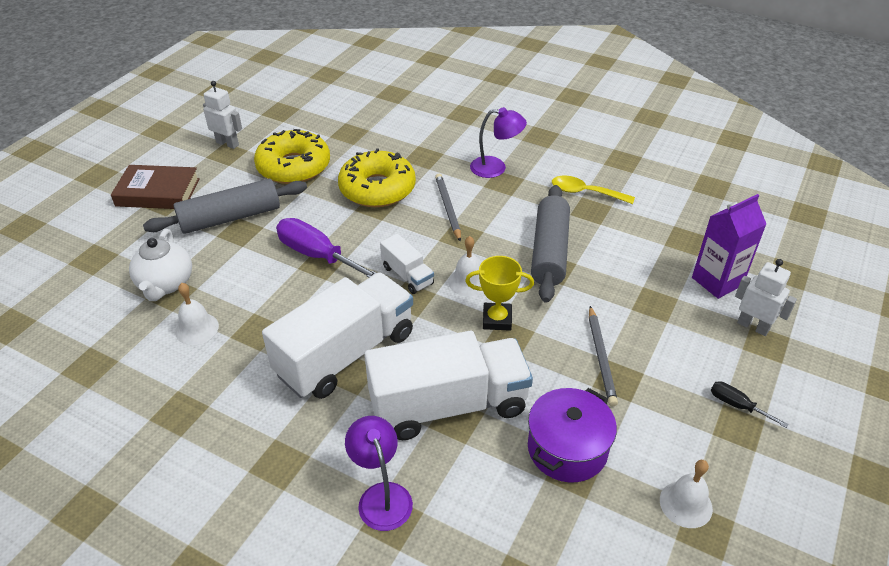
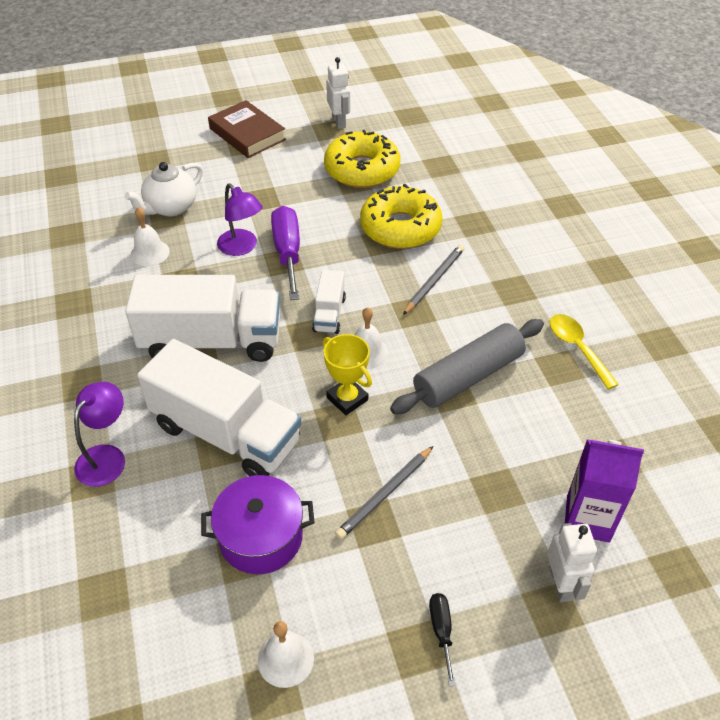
camera: 45 degrees right, 5 degrees up
grey rolling pin [143,179,307,234] -> none
purple lamp [470,107,527,178] -> purple lamp moved to [217,183,263,256]

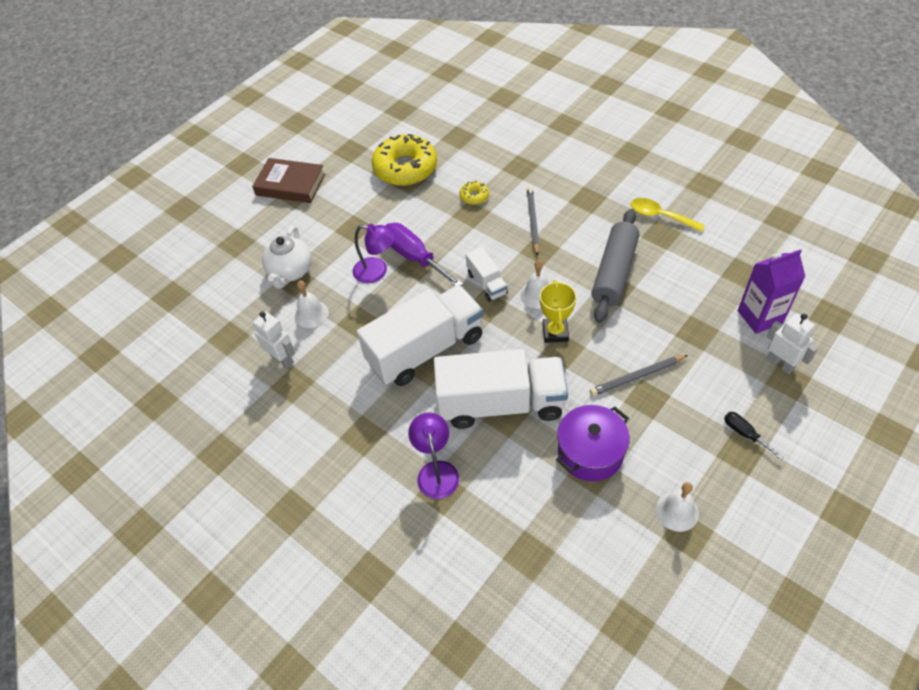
camera: 30 degrees left, 5 degrees up
yellow trophy [323,334,372,415] -> yellow trophy turned 75 degrees clockwise [540,280,576,343]
white robot [326,57,350,129] -> white robot moved to [253,311,295,368]
grey pencil [335,446,434,540] -> grey pencil turned 60 degrees clockwise [590,355,688,396]
yellow donut [360,184,443,249] -> yellow donut [459,181,489,205], size x0.44

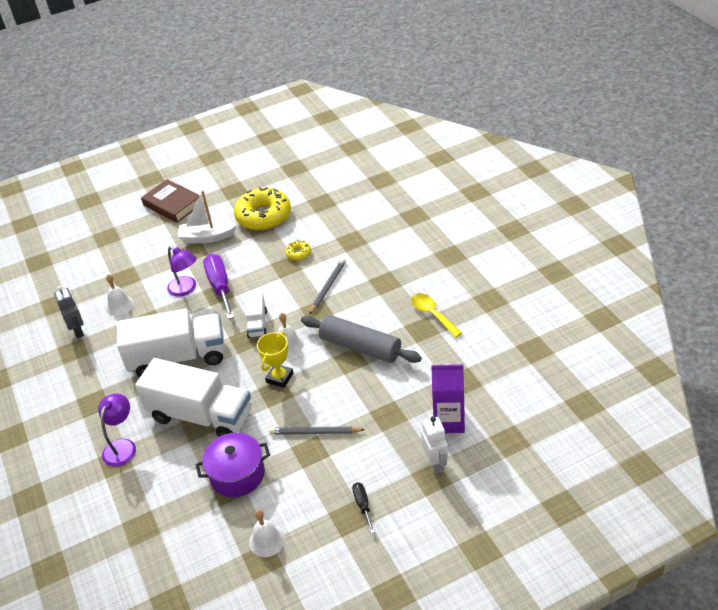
camera: 25 degrees right, 10 degrees down
white robot [253,311,295,368] -> grey robot [54,286,84,339]
white teapot [262,226,312,289] -> none
grey rolling pin [591,209,640,323] -> grey rolling pin turned 75 degrees clockwise [301,315,422,363]
none -> white boat [178,190,237,243]

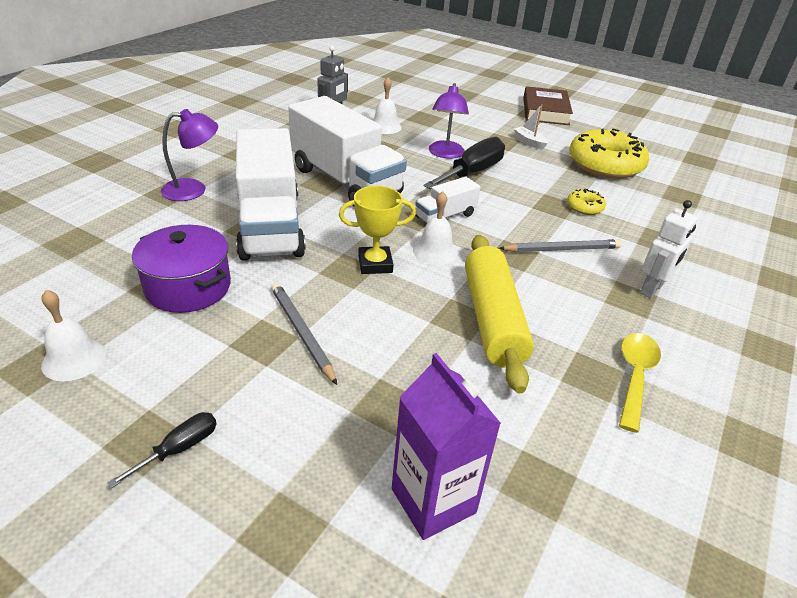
camera: 50 degrees right, 5 degrees down
white boat [178,190,237,243] -> white boat [514,104,548,150], size x0.56
purple screwdriver [203,254,234,319] -> black screwdriver [423,137,505,189]
grey rolling pin [301,315,422,363] -> yellow rolling pin [465,235,534,393]
white robot [421,416,448,474] -> white robot moved to [640,200,698,298]

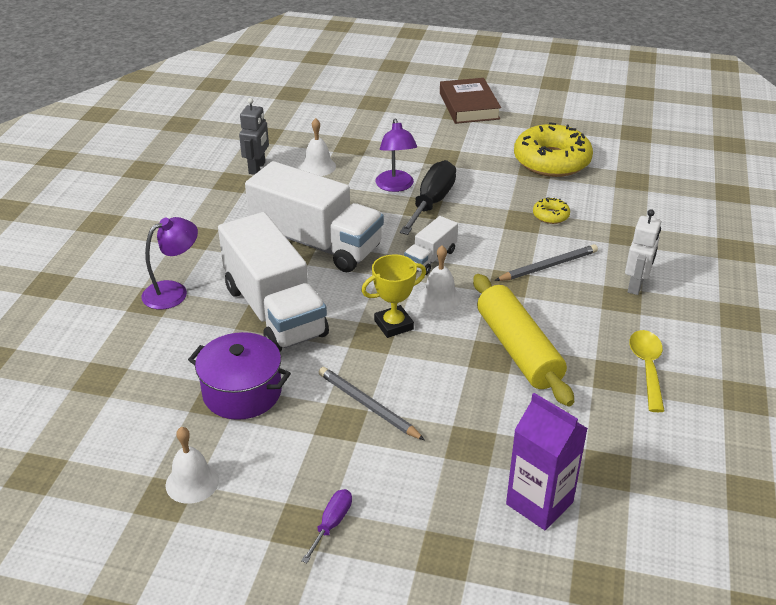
camera: 15 degrees left, 0 degrees up
black screwdriver [107,412,217,488] -> purple screwdriver [301,489,352,563]
white boat [514,104,548,150] -> none

